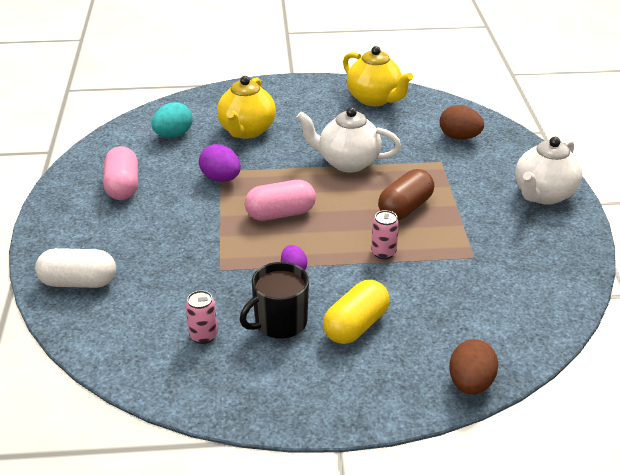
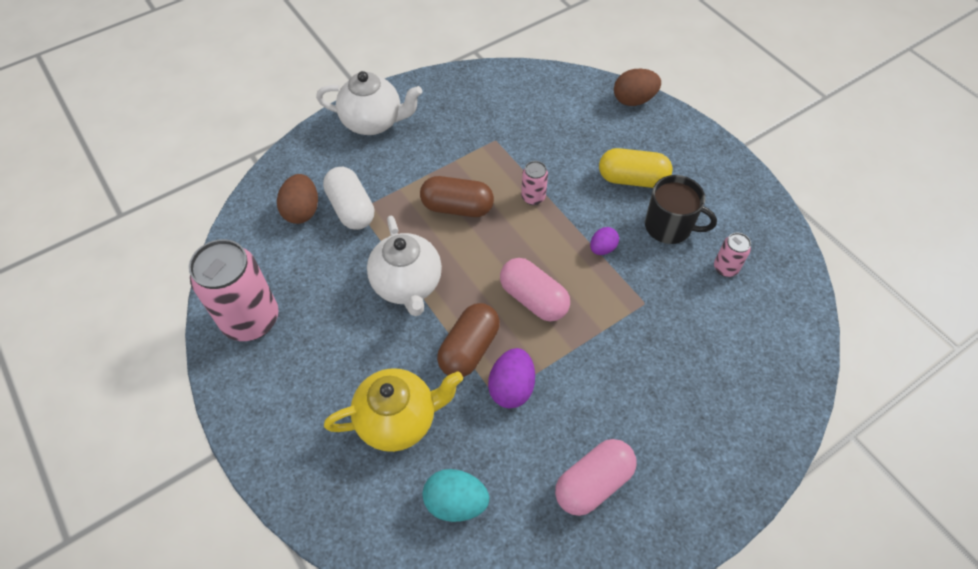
camera: 120 degrees left, 20 degrees up
white capsule [35,248,116,288] -> white capsule moved to [323,167,374,230]
yellow teapot [343,46,413,106] -> pink can [189,239,279,341]
none -> brown capsule [437,303,500,377]

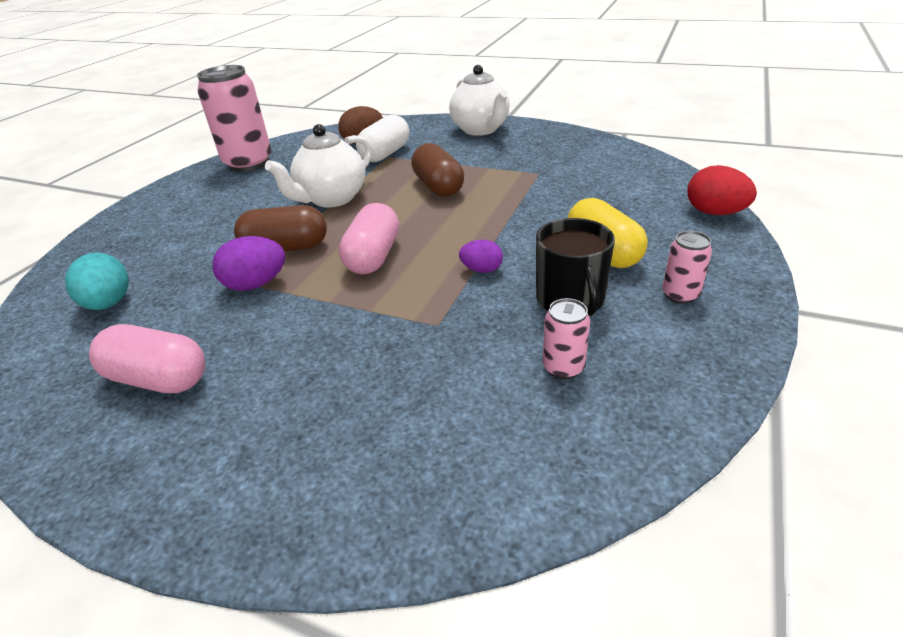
camera: 60 degrees right, 20 degrees down
yellow teapot [324,368,463,452] -> none
pink can [521,161,548,205] -> pink can moved to [662,231,712,304]
brown egg [614,69,661,106] -> red egg [687,165,757,215]

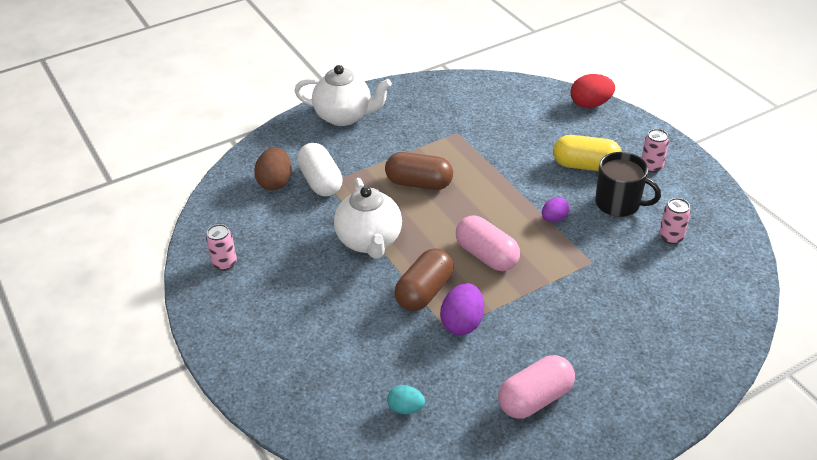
camera: 55 degrees left, 5 degrees up
turquoise egg [65,253,129,310] -> turquoise egg [387,385,425,414], size x0.62
pink can [197,65,272,172] -> pink can [206,224,237,271], size x0.46

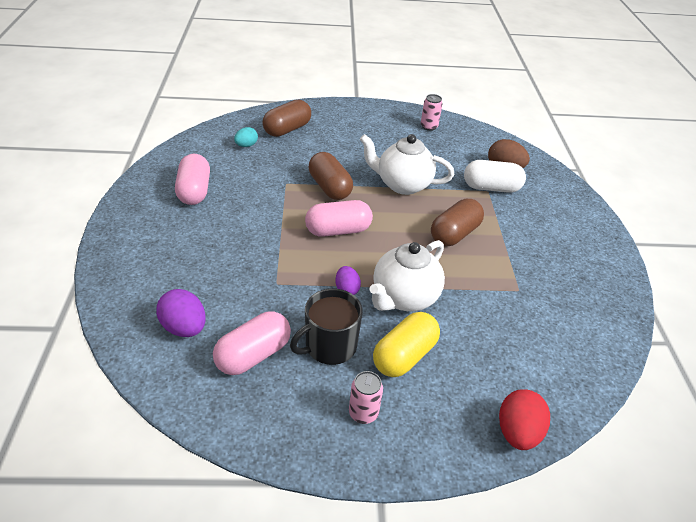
camera: 115 degrees right, 0 degrees up
white teapot [295,65,392,126] -> white teapot moved to [369,240,445,311]
purple egg [440,283,484,335] -> purple egg moved to [156,289,206,337]
pink can [659,198,691,244] -> pink capsule [213,311,291,375]
none -> brown capsule [263,99,311,137]

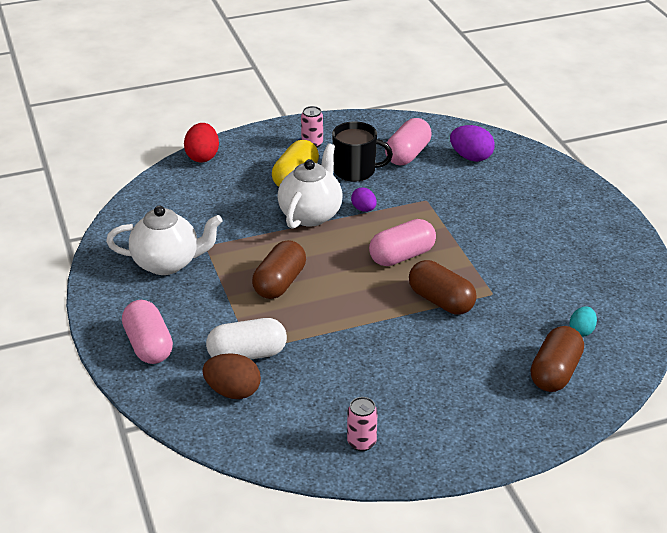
camera: 165 degrees right, 5 degrees down
pink capsule [175,154,210,205] -> pink capsule moved to [122,300,173,364]
black mug [290,288,363,365] -> black mug turned 60 degrees clockwise [332,121,393,182]
white teapot [360,134,454,195] -> white teapot moved to [106,205,223,275]

